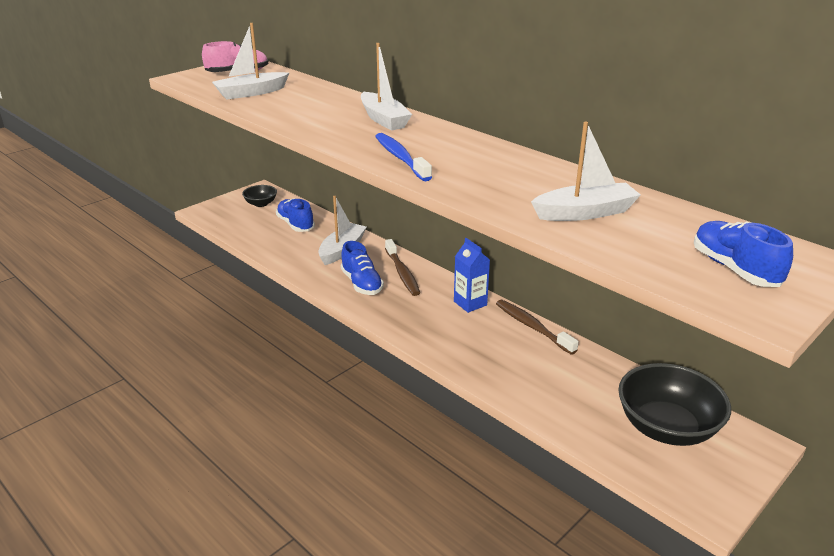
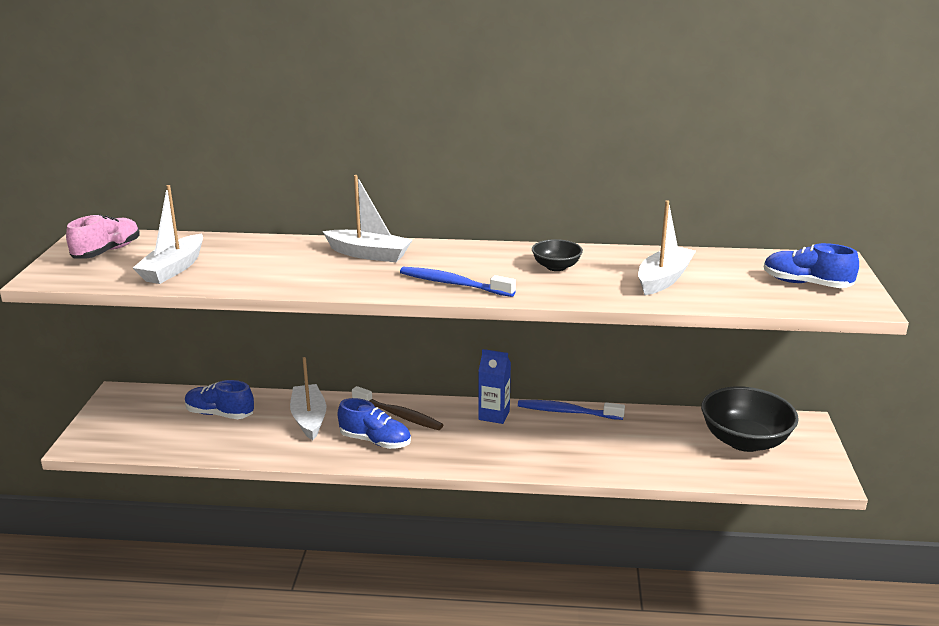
camera: 40 degrees left, 5 degrees down
black bowl [242,185,277,207] -> black bowl moved to [532,239,583,271]
brown toothbrush [496,300,579,355] -> blue toothbrush [518,400,625,420]

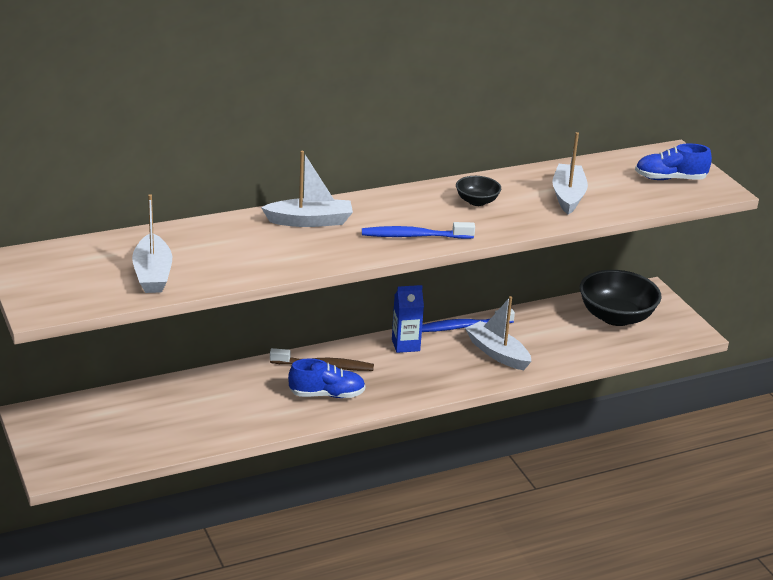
camera: 30 degrees left, 5 degrees up
pink shoe [66,214,140,259] -> none
blue shoe [185,380,254,419] -> none
white boat [290,357,326,440] -> white boat moved to [465,296,532,370]

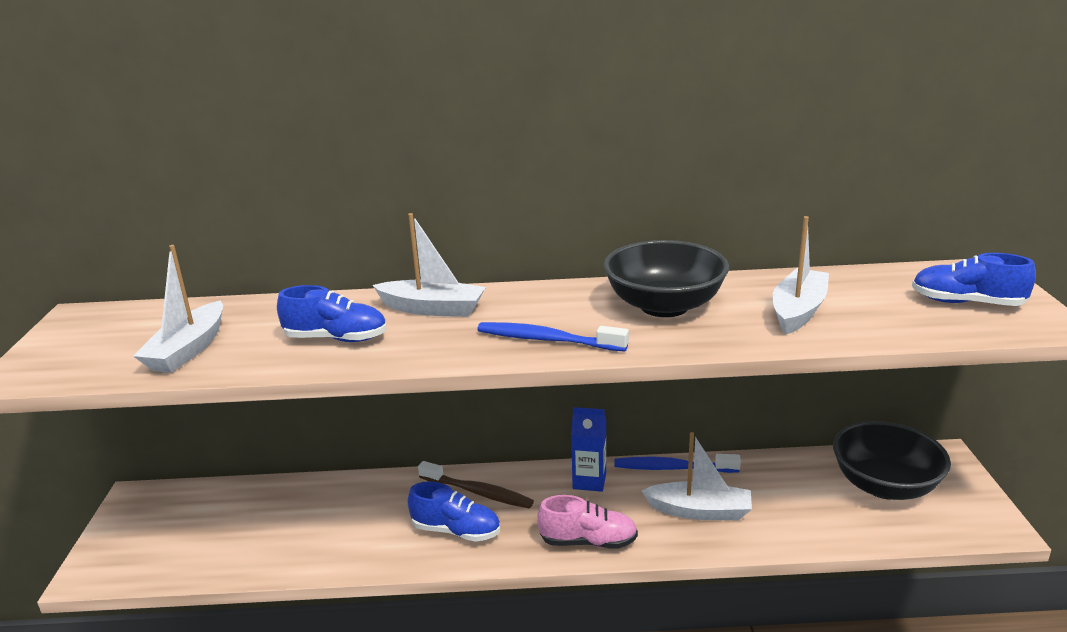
camera: 25 degrees right, 5 degrees down
black bowl [456,176,501,206] -> black bowl [603,240,729,317], size x1.97
white boat [465,296,532,370] -> white boat turned 120 degrees clockwise [641,432,752,520]
none -> blue shoe [277,285,387,342]
none -> pink shoe [537,495,638,549]

